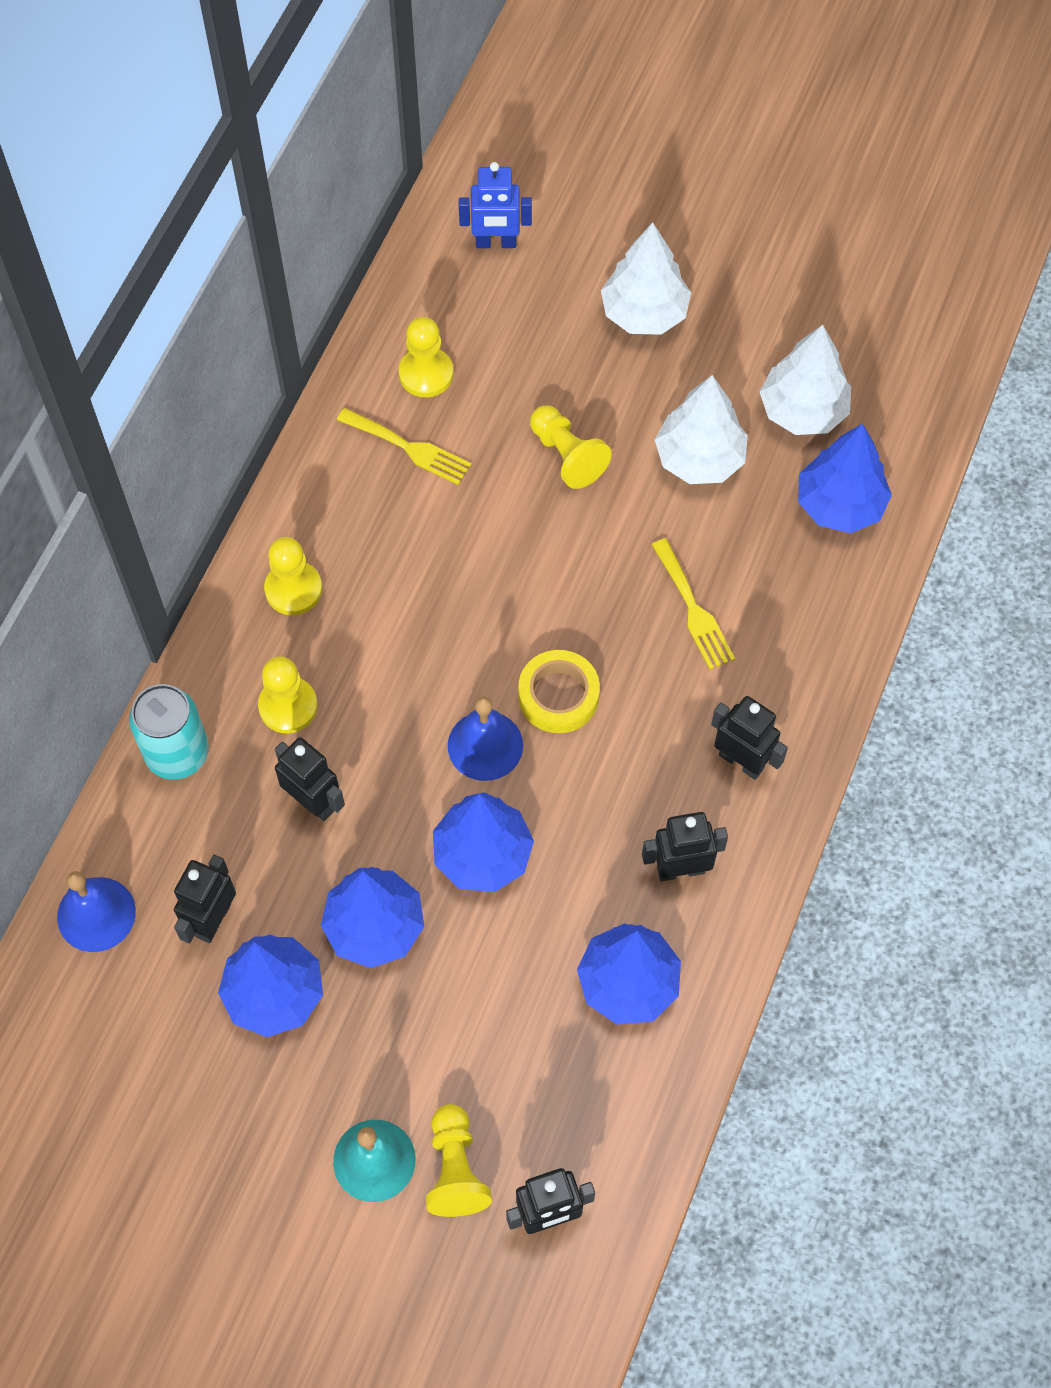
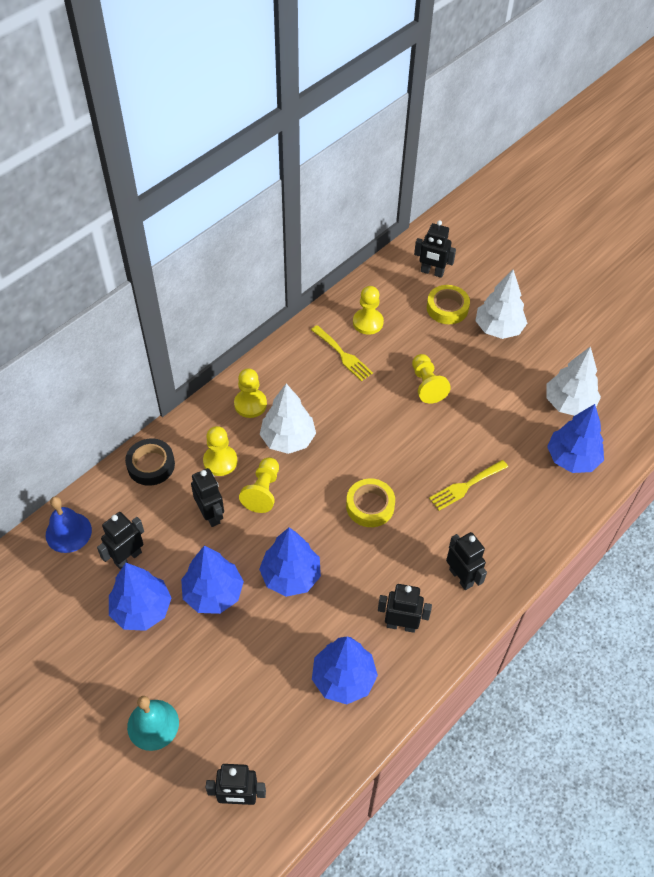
camera: 20 degrees right, 10 degrees down
turquoise can [129,684,209,780] -> black tape [125,439,175,486]
yellow pawn [426,1104,492,1217] -> yellow pawn moved to [239,457,279,513]
blue bell [448,696,523,781] -> none
blue robot [459,162,532,248] -> black robot [414,220,456,278]
yellow fork [651,538,735,670] -> yellow fork turned 60 degrees clockwise [429,460,508,511]
white tree [655,375,748,484] -> white tree moved to [260,383,316,454]
none -> yellow tape [427,285,470,324]

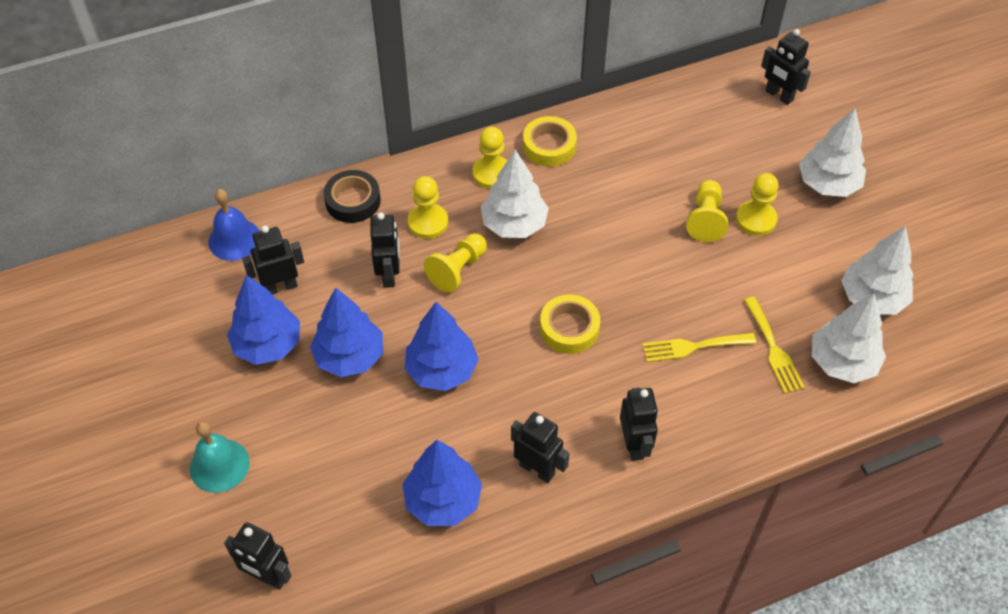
camera: 25 degrees right, 0 degrees up
yellow fork [311,325,373,381] -> yellow fork moved to [744,297,805,394]
yellow pawn [353,286,384,335] -> yellow pawn moved to [736,173,779,236]
yellow tape [427,285,470,324] -> yellow tape moved to [523,116,577,167]
blue tree [547,404,604,473] -> white tree [812,294,886,383]

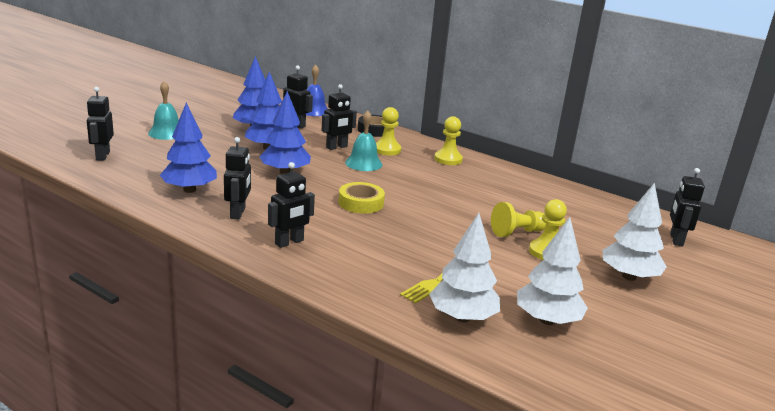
camera: 55 degrees right, 30 degrees down
yellow pawn [424,233,487,293] -> turquoise bell [345,111,382,171]
white tree [481,150,549,238] -> none
yellow tape [523,116,577,167] -> none
yellow fork [642,333,756,362] -> none

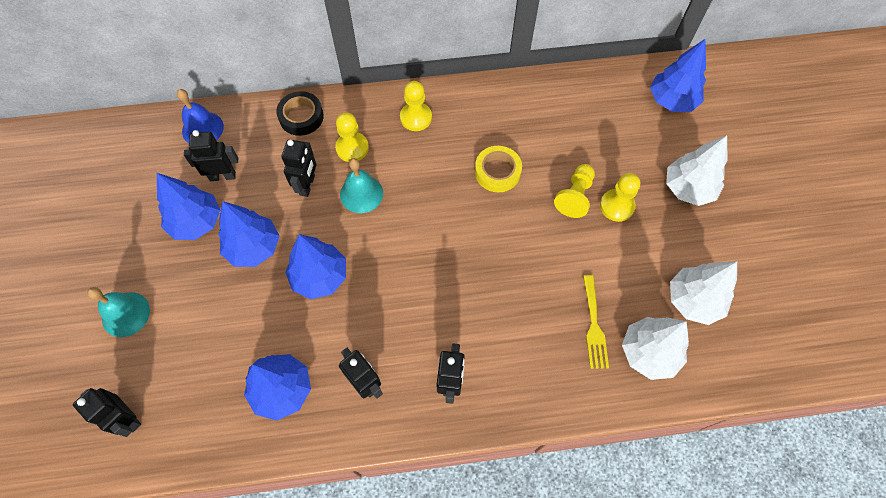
camera: 40 degrees left, 40 degrees up
yellow tape [338,182,385,214] -> yellow tape moved to [475,146,522,192]
black robot [670,168,705,246] -> blue tree [650,39,706,112]

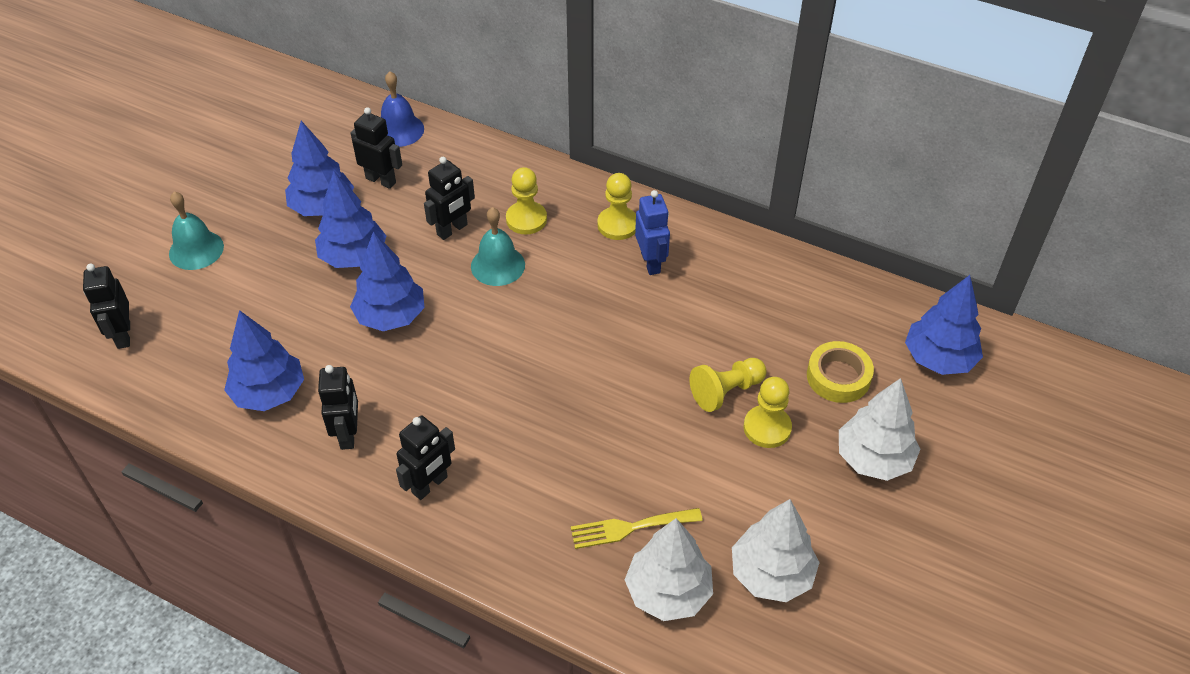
camera: 35 degrees right, 15 degrees down
black tape [276,91,324,136] -> none
yellow tape [475,146,522,192] -> yellow tape moved to [807,341,874,403]
yellow fork [583,275,609,369] -> yellow fork turned 45 degrees clockwise [571,508,703,549]
none -> blue robot [635,190,670,275]

